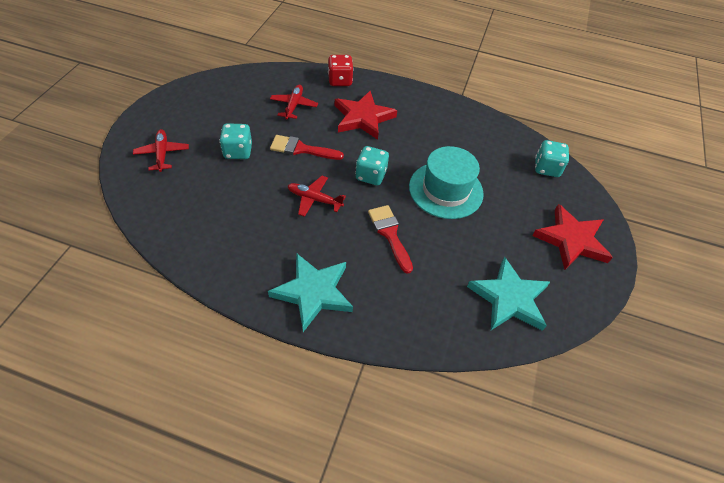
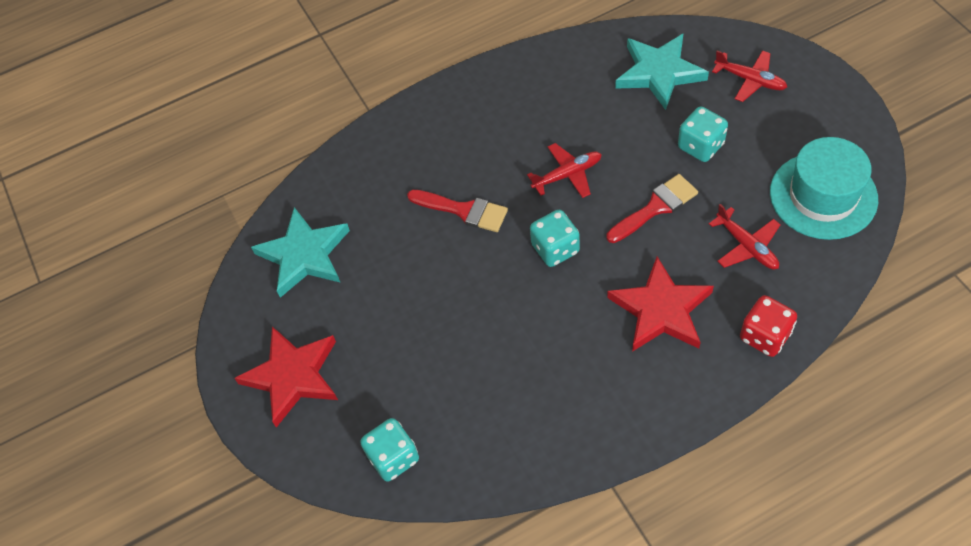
camera: 145 degrees right, 5 degrees up
turquoise star [268,253,353,332] -> turquoise star moved to [615,34,709,110]
turquoise hat [409,146,484,219] -> turquoise hat moved to [770,137,878,240]

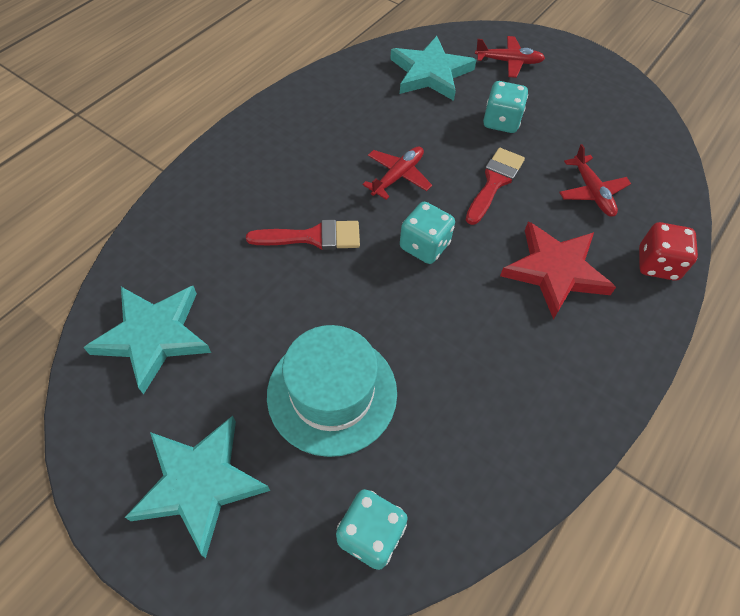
camera: 35 degrees left, 0 degrees up
red star [234,326,338,428] -> turquoise star [125,416,270,558]
red plane [709,204,781,269] -> red plane turned 45 degrees clockwise [559,144,631,217]
turquoise hat [770,137,878,240] -> turquoise hat moved to [267,325,397,457]

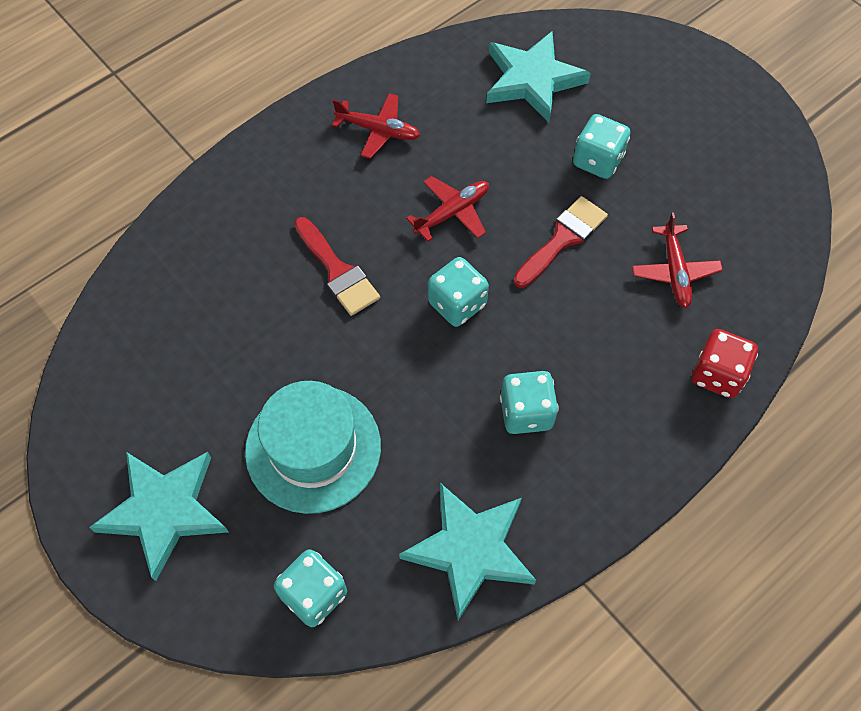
camera: 15 degrees right, 5 degrees up
turquoise star [83,286,211,394] -> turquoise star moved to [399,483,536,621]
red brush [246,220,360,250] -> red brush turned 45 degrees clockwise [294,217,380,316]
red plane [475,36,545,78] -> red plane moved to [332,93,420,159]
red star [500,221,616,320] -> none
none -> turquoise dice [500,371,559,434]

